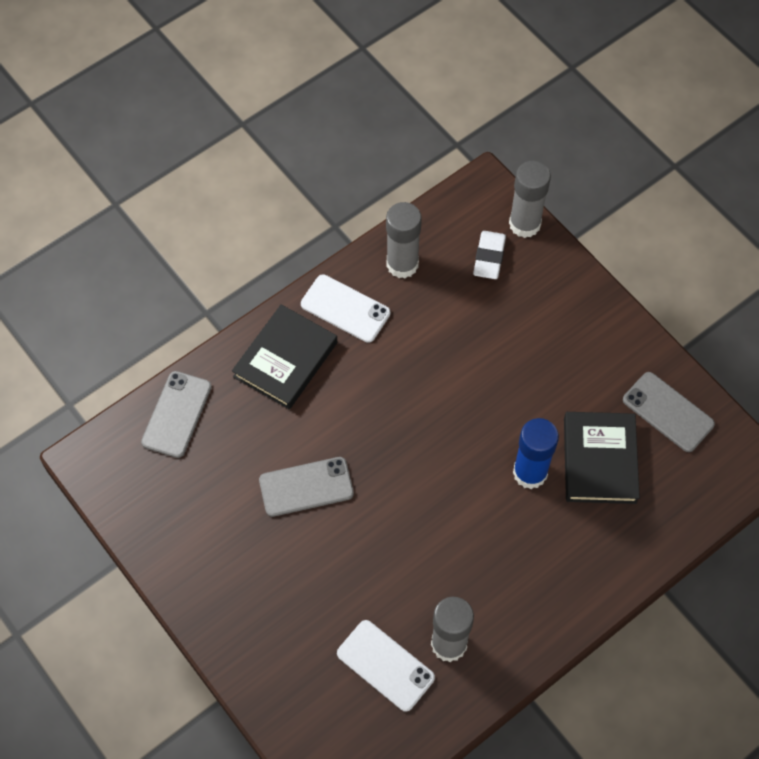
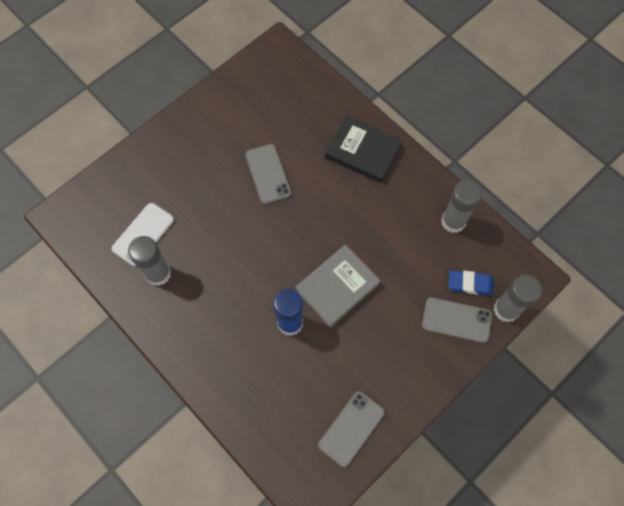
camera: 85 degrees right, 5 degrees up
grey phone [141,371,212,458] -> grey phone moved to [422,297,492,343]
white phone [301,274,390,343] -> none
white eraser [473,231,506,279] -> blue eraser [448,270,494,295]
black book [564,412,640,504] -> none
none -> grey book [296,245,381,327]

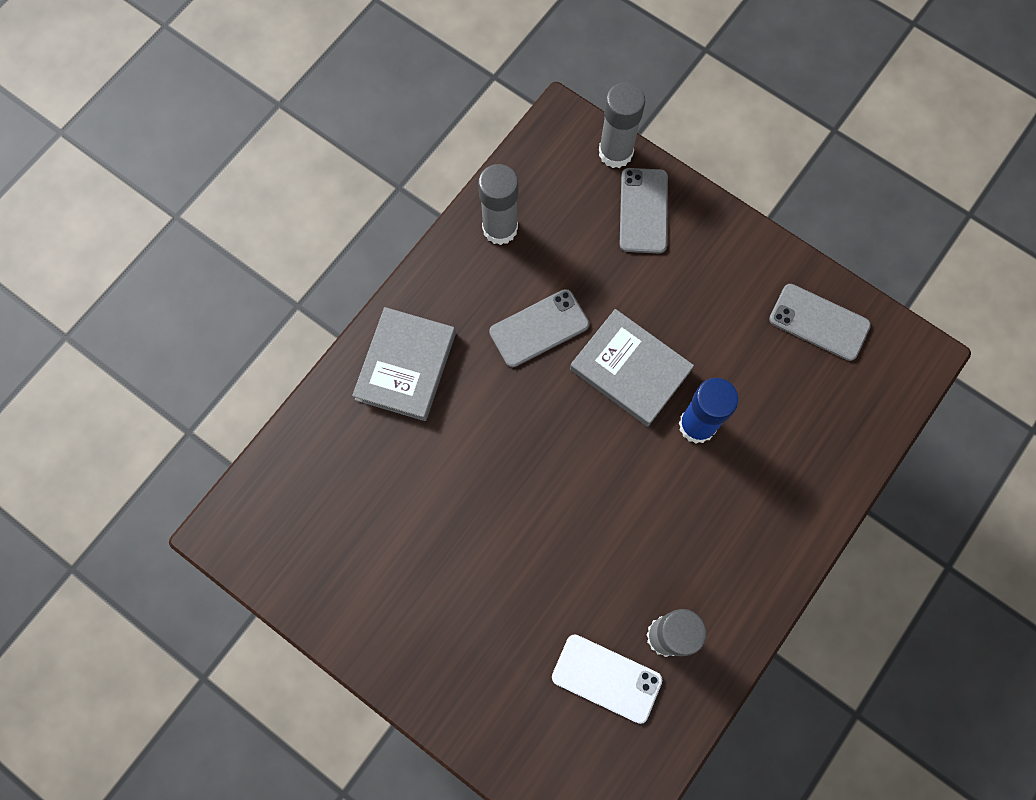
camera: 100 degrees left, 5 degrees up
grey phone [245,144,291,204] -> grey phone moved to [489,289,589,367]
black book [325,115,403,183] -> grey book [352,307,456,421]
blue eraser [448,270,494,295] -> none

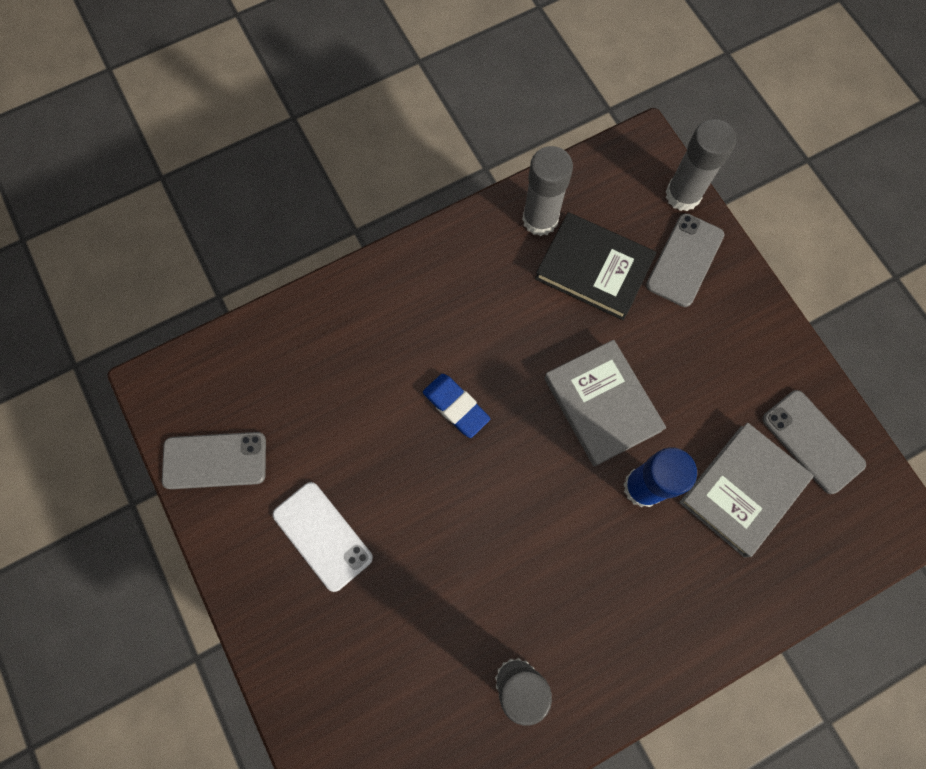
camera: 25 degrees right, 0 degrees up
grey book [352,307,456,421] -> grey book moved to [679,422,814,557]
grey phone [489,289,589,367] -> grey phone moved to [162,432,266,489]
white phone [552,634,662,724] -> white phone moved to [273,482,373,592]
none -> blue eraser [423,374,490,438]
none -> black book [535,212,657,320]

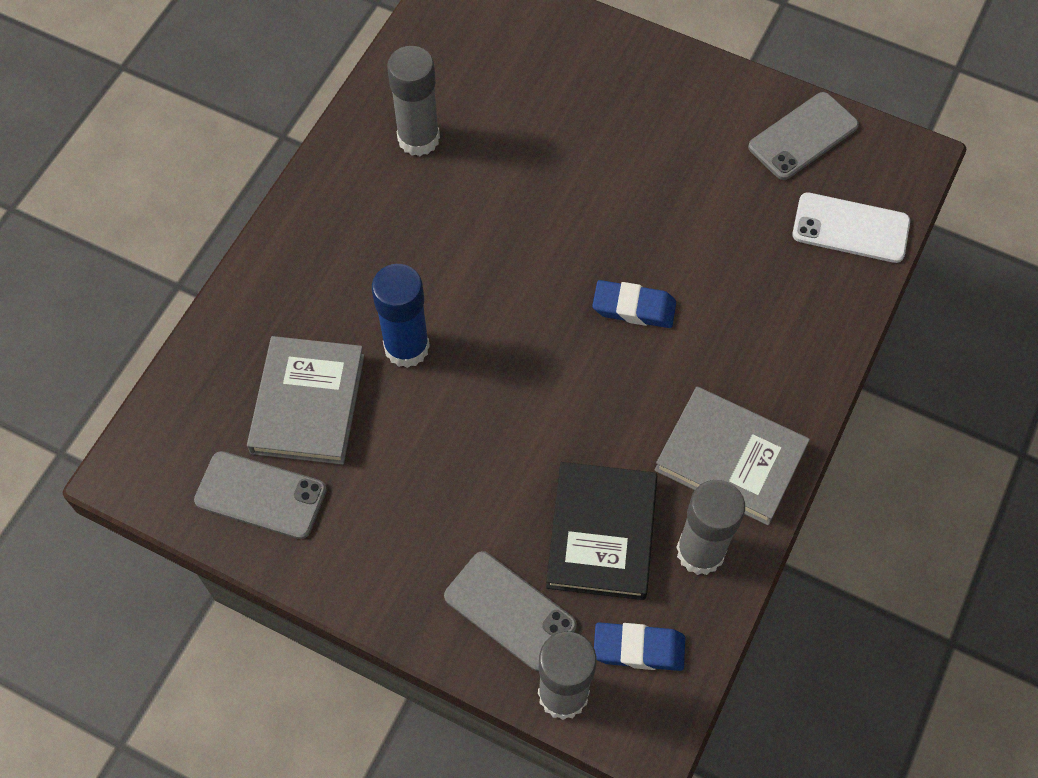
camera: 145 degrees right, 10 degrees down
white phone [273,482,373,592] -> white phone moved to [792,192,910,263]
black book [535,212,657,320] -> black book turned 75 degrees counterclockwise [546,462,657,600]
grey book [544,340,666,467] -> grey book moved to [655,387,810,525]
grey phone [646,213,724,307] -> grey phone turned 45 degrees counterclockwise [444,551,577,671]
none -> blue eraser [594,622,685,671]

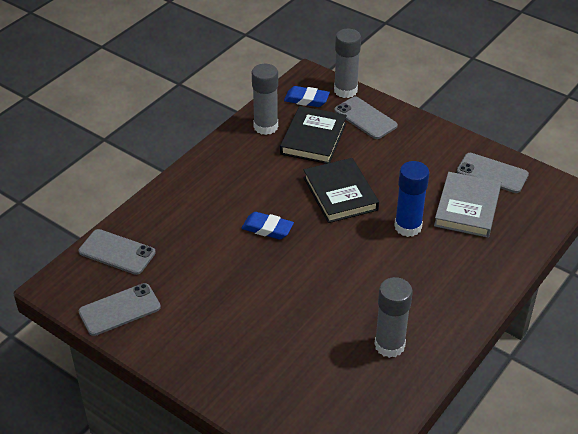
camera: 170 degrees left, 20 degrees down
grey book [655,387,810,525] -> none
white phone [792,192,910,263] -> grey phone [79,229,156,275]
none -> black book [304,158,379,223]

